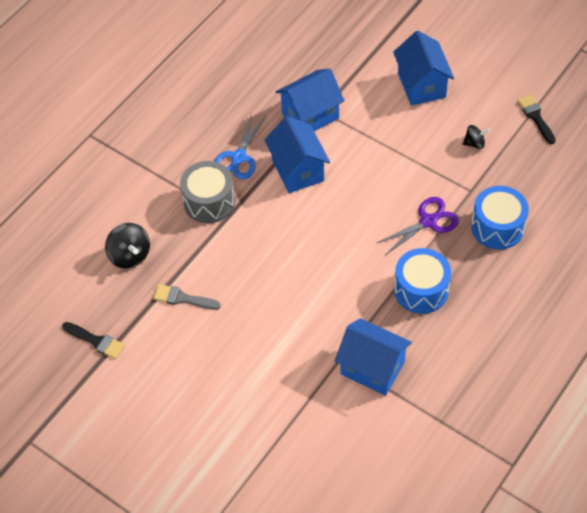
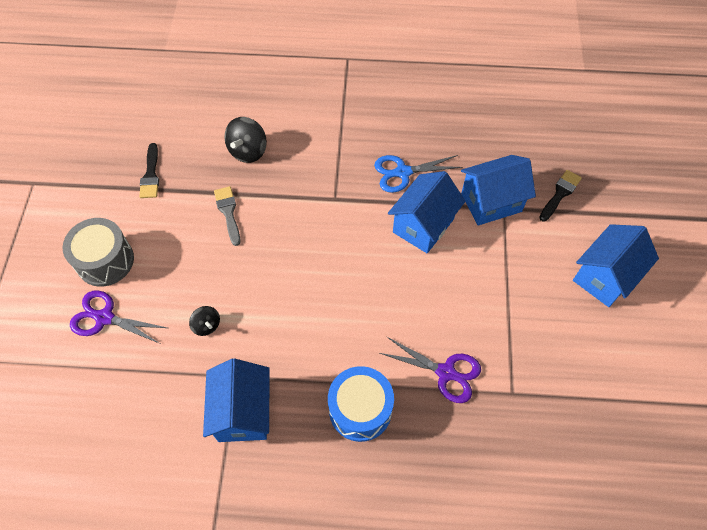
camera: 55 degrees right, 5 degrees up
grey drum [180,161,235,223] -> grey drum moved to [63,218,134,287]
blue house [276,69,344,131] -> blue house turned 45 degrees counterclockwise [461,155,536,226]
black spinning top [463,125,490,149] -> black spinning top moved to [189,306,220,336]
blue drum [471,186,529,249] -> none
black brush [517,95,556,144] -> black brush moved to [539,170,582,222]
none -> purple scissors [70,290,167,344]

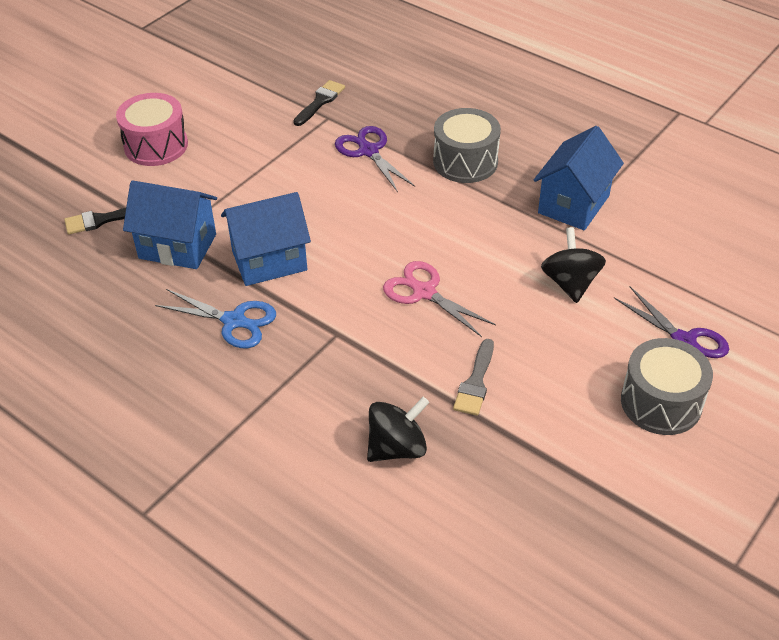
camera: 145 degrees left, 15 degrees down
black brush [139,143,159,198] -> black brush moved to [293,80,345,126]
black spinning top [189,306,220,336] -> black spinning top [541,227,606,303], size x1.67
blue drum [328,366,394,442] -> grey drum [433,108,501,183]
blue house [573,224,659,307] -> pink drum [116,93,188,166]
none -> pink scissors [383,261,496,337]

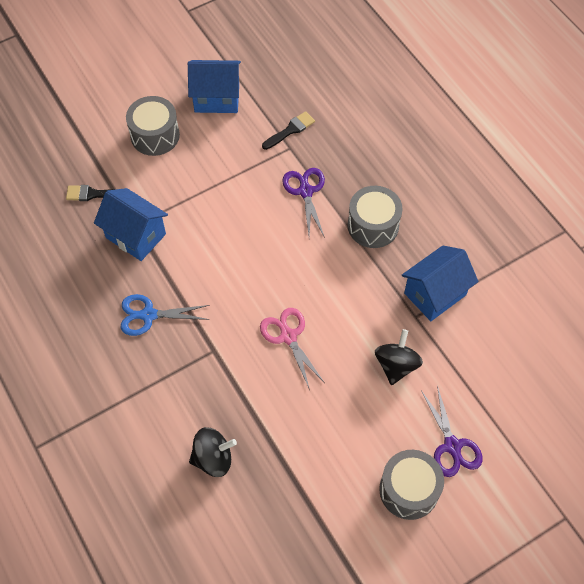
camera: 20 degrees right, 15 degrees up
pink drum [116,93,188,166] -> grey drum [126,96,180,156]
blue scissors [155,289,276,348] -> blue scissors turned 135 degrees clockwise [121,294,210,336]
blue house [221,192,311,286] -> blue house moved to [188,60,241,113]
grey brush [453,339,494,416] -> none

